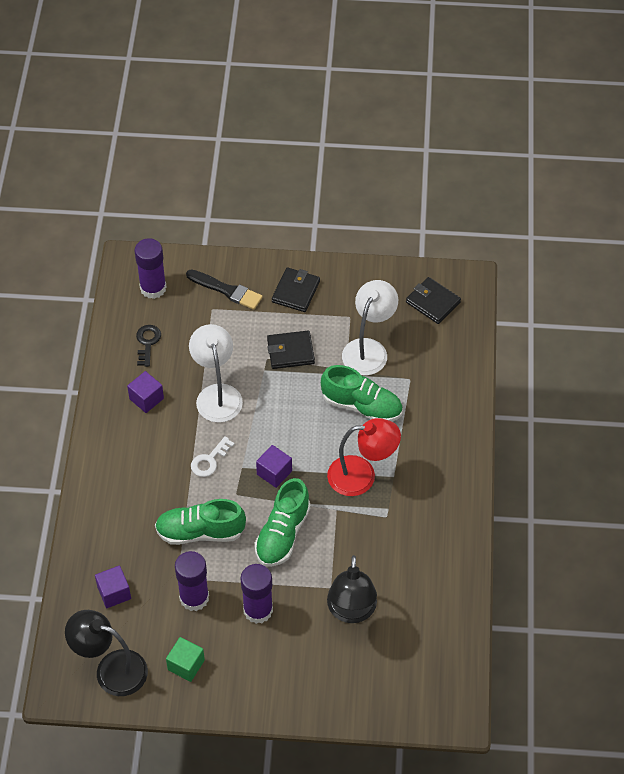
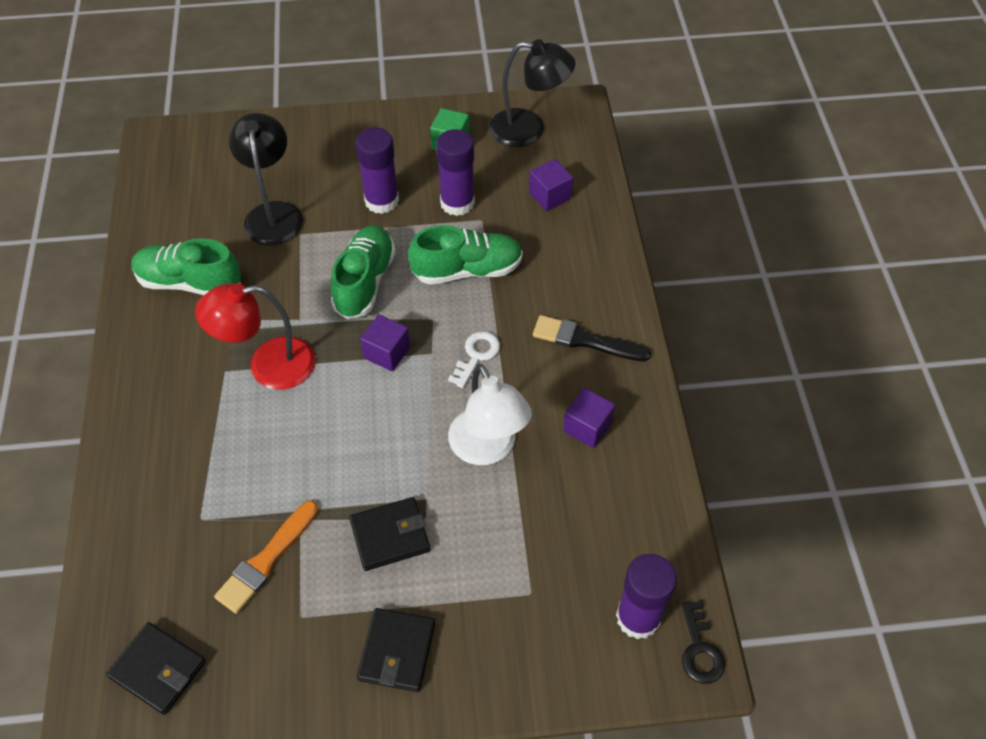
camera: 170 degrees right, 0 degrees up
black key [136,325,161,367] -> black key moved to [681,601,725,684]
black brush [186,269,263,310] -> black brush moved to [533,315,651,361]
green shoe [321,365,403,422] -> green shoe moved to [131,238,241,295]
white lamp [342,280,398,376] -> orange brush [214,500,318,614]

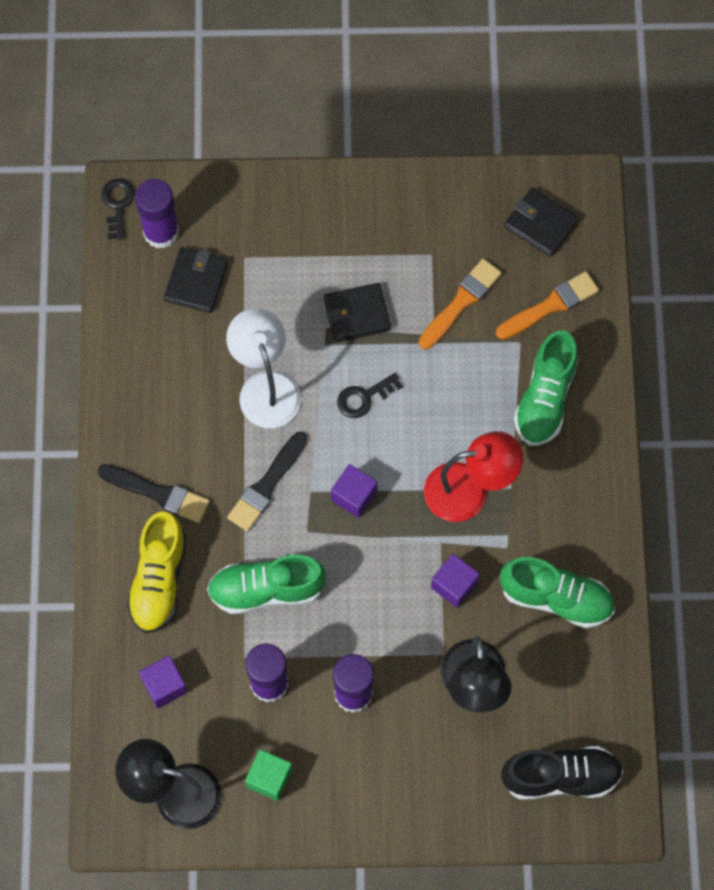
camera: 175 degrees left, 15 degrees up
green shoe [331,225,396,319] -> green shoe moved to [514,330,578,445]
black wallet [357,608,435,692] -> black wallet moved to [164,247,228,313]
white key [448,331,500,388] -> black brush [227,432,307,531]
purple cube [563,388,615,448] -> purple cube moved to [431,554,480,608]
none -> yellow shoe [127,511,186,633]
none -> black key [337,373,403,418]
none -> orange brush [496,271,599,340]
none -> black shoe [501,746,623,800]

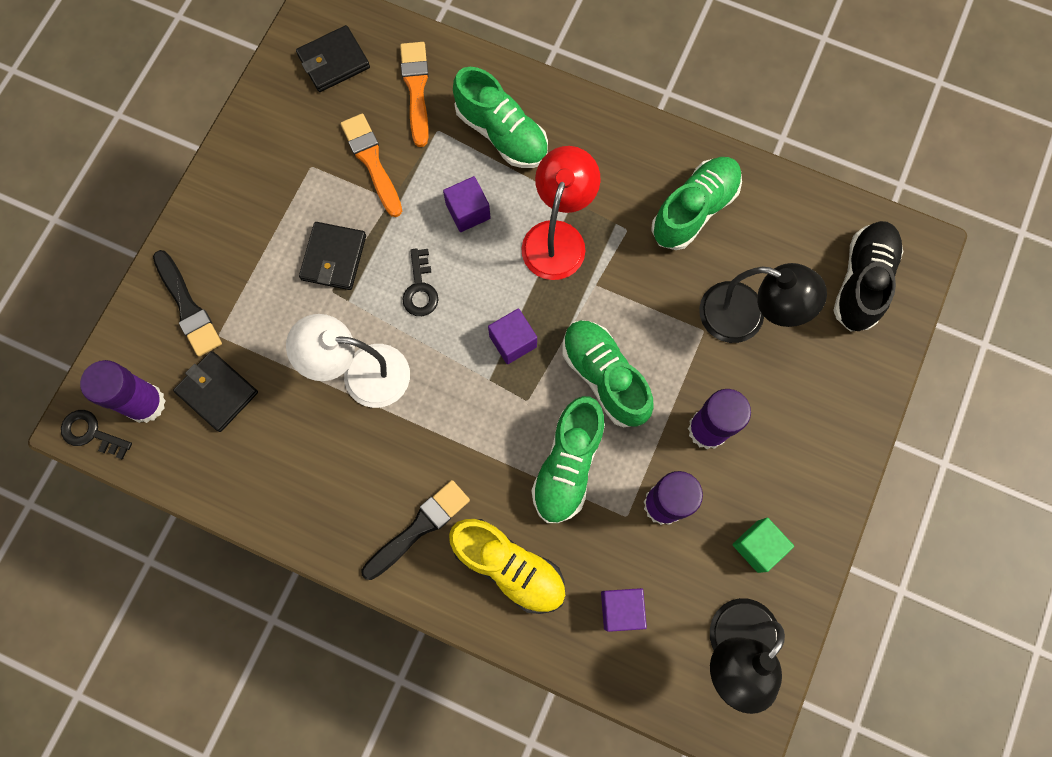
camera: 65 degrees left, 5 degrees up
black brush [227,432,307,531] -> black brush moved to [153,250,222,357]
purple cube [431,554,480,608] -> purple cube moved to [443,176,491,232]
none -> green shoe [562,320,654,427]

